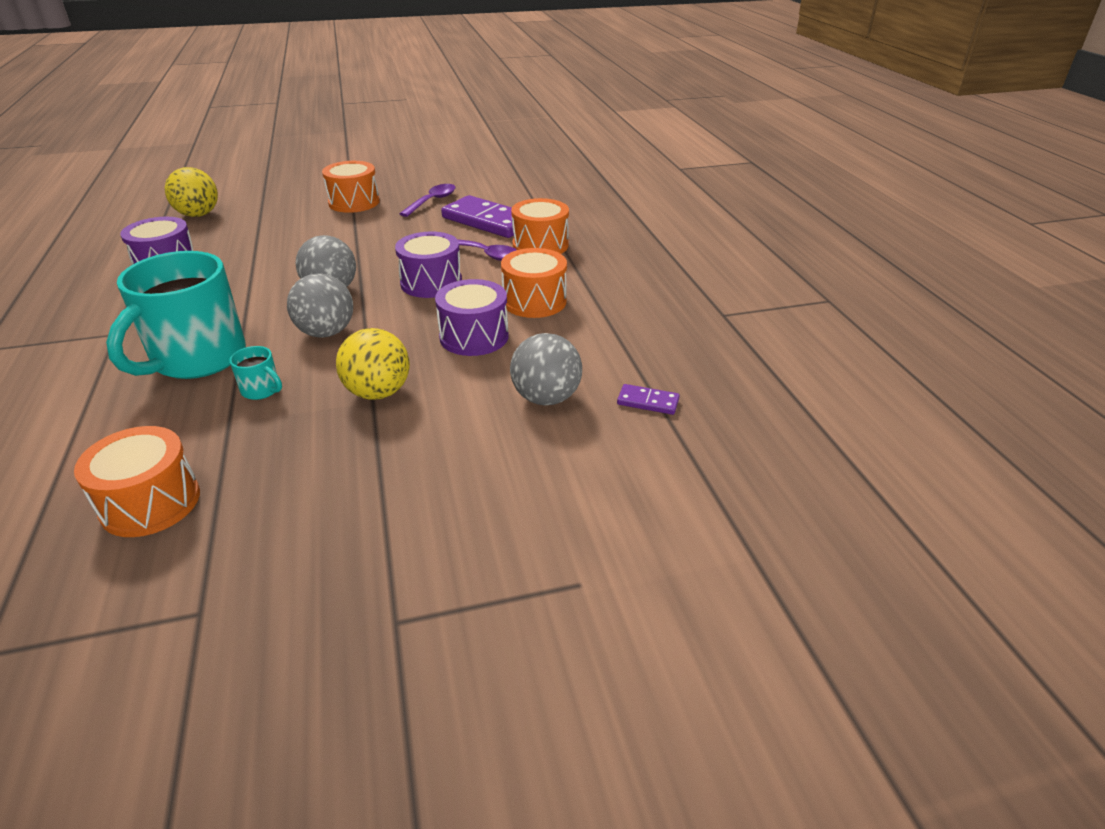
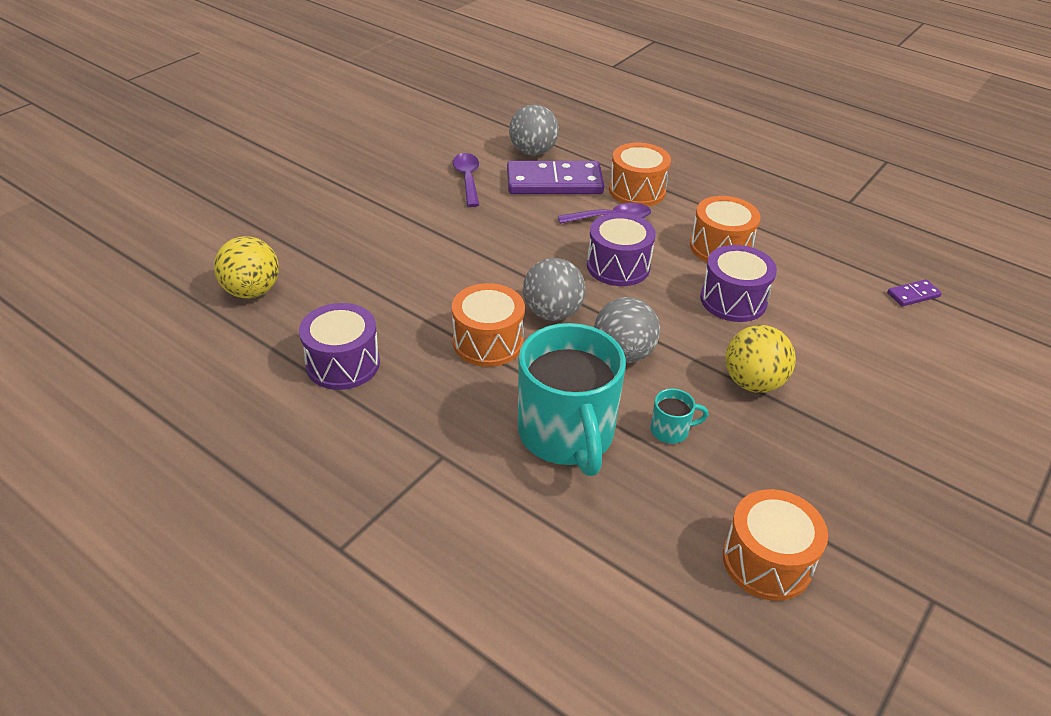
camera: 40 degrees left, 5 degrees up
orange drum [322,161,380,213] -> orange drum moved to [452,283,525,367]
grey ball [510,333,582,405] -> grey ball moved to [509,104,559,156]

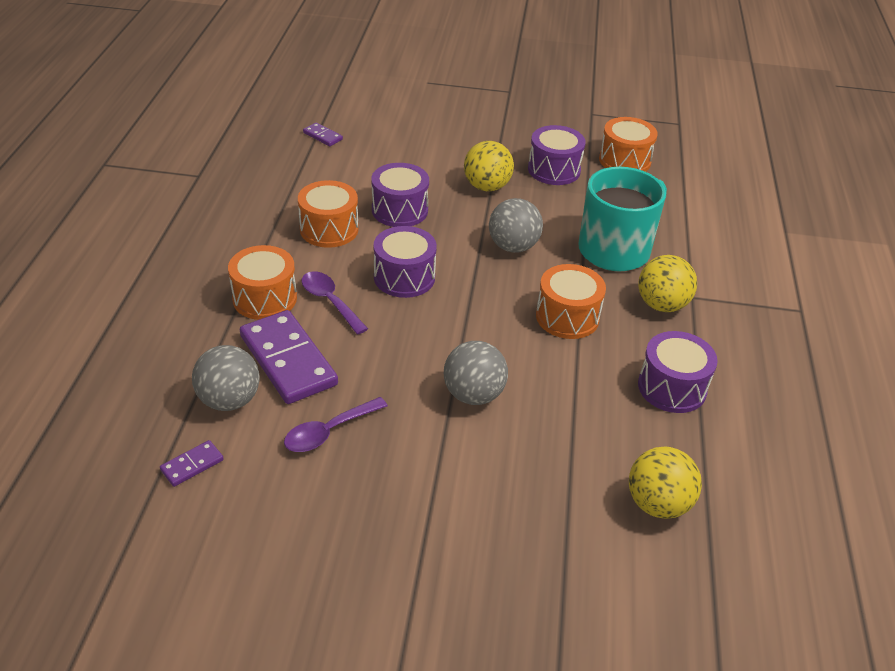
camera: 120 degrees left, 0 degrees up
grey ball [523,258,586,321] -> grey ball moved to [444,341,508,405]
turquoise mug [650,388,709,444] -> none
none -> purple domino [160,440,224,487]
none -> purple drum [528,125,586,185]
none -> yellow ball [638,255,697,312]

